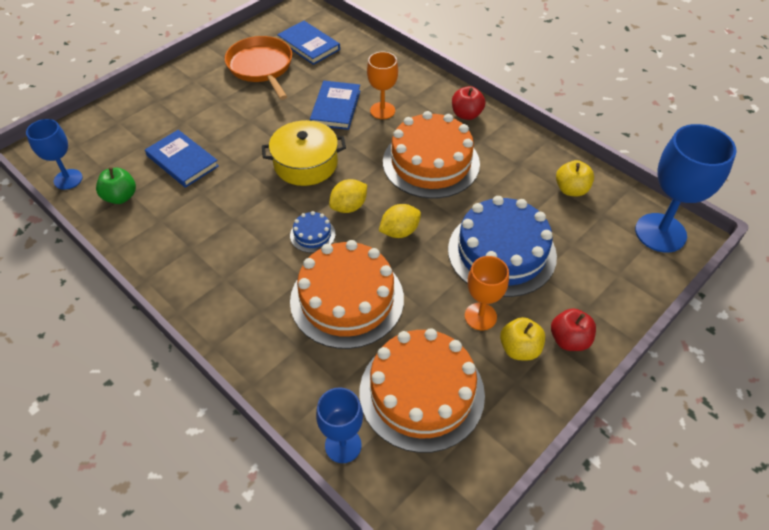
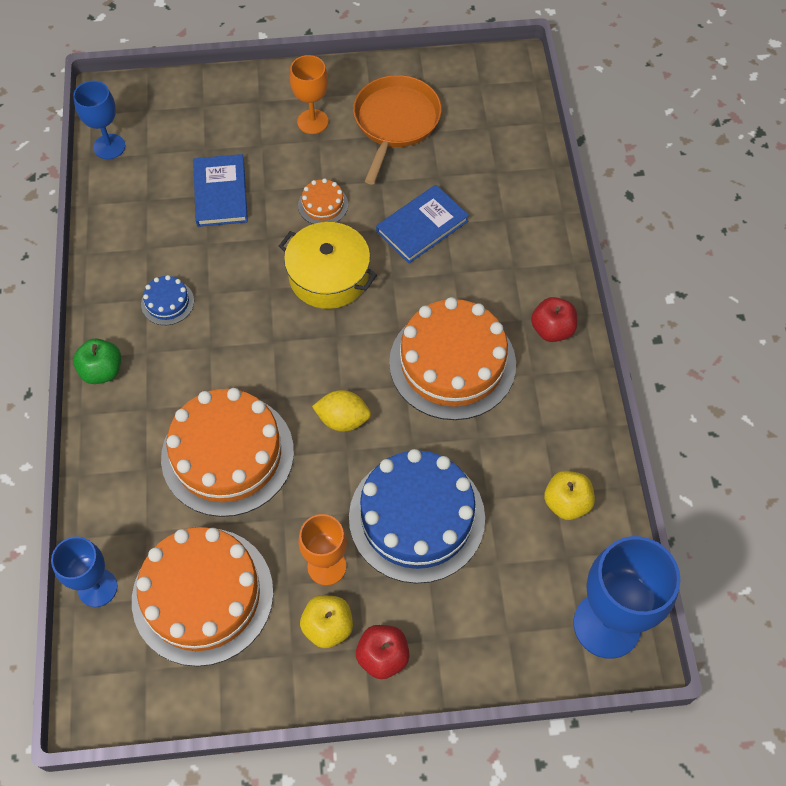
camera: 40 degrees right, 10 degrees up
green apple [96,167,136,204] -> green apple moved to [73,338,121,384]
blue book [277,21,340,65] -> none
blue cake [290,211,335,253] -> blue cake moved to [141,275,194,325]
yellow lemon [329,179,367,213] -> none
orange goblet [367,52,398,119] -> orange goblet moved to [290,55,329,134]
none -> orange cake [298,178,348,224]

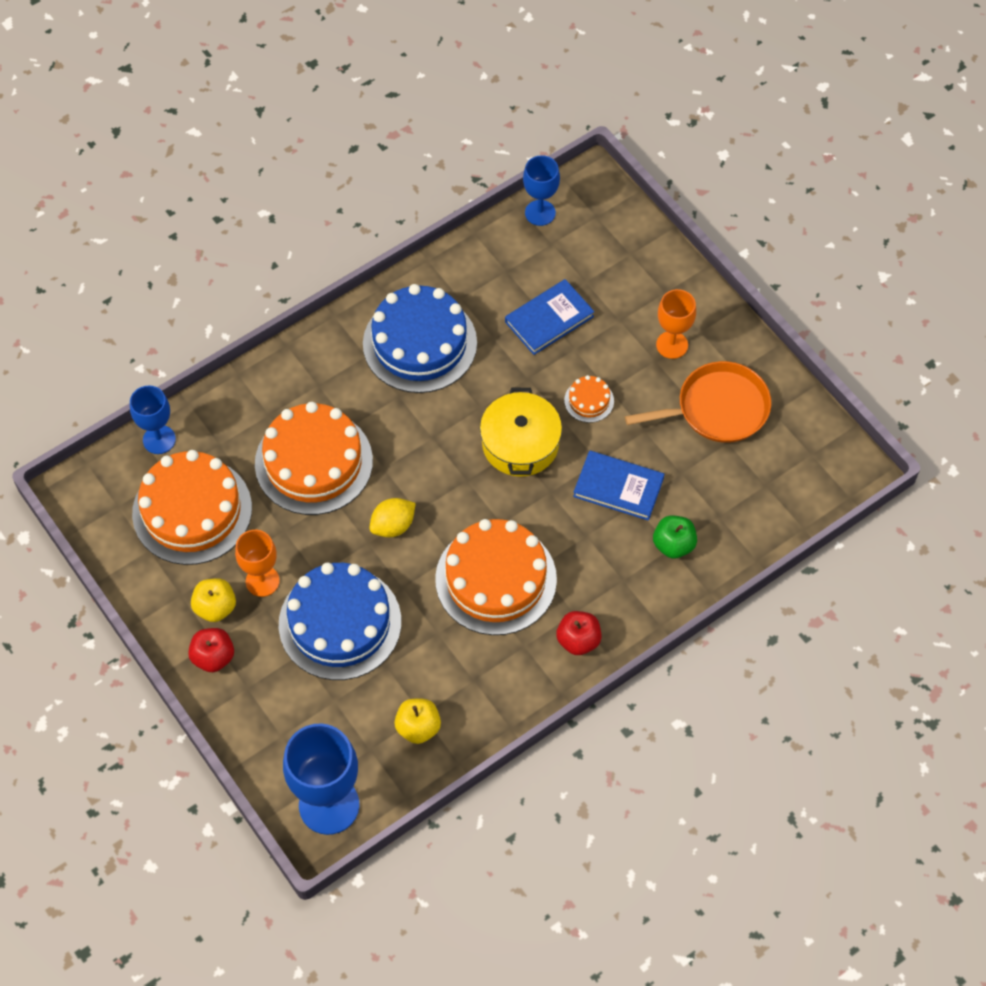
camera: 60 degrees right, 0 degrees up
green apple [73,338,121,384] -> green apple moved to [653,516,697,559]
blue cake [141,275,194,325] -> blue cake [363,284,477,393], size x2.33
yellow lemon [312,390,371,432] -> yellow lemon turned 75 degrees clockwise [369,498,416,537]

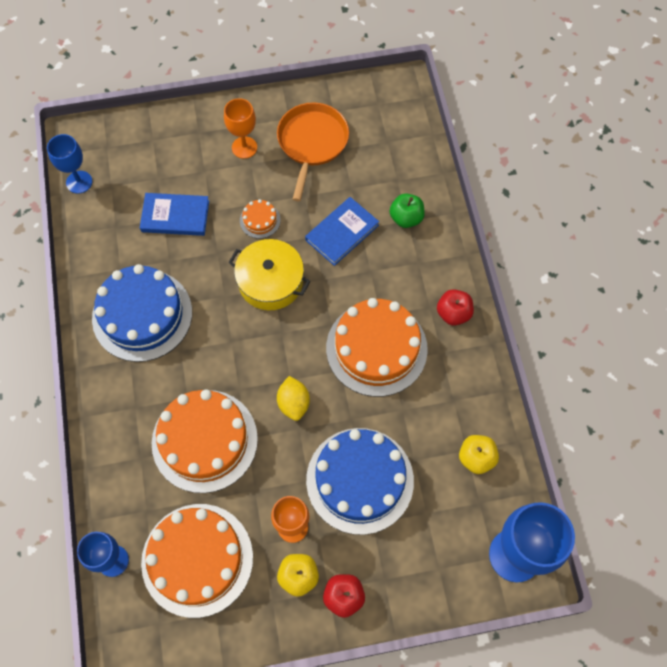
camera: 65 degrees left, 5 degrees up
blue book [505,279,594,355] -> blue book turned 75 degrees counterclockwise [140,193,209,236]

